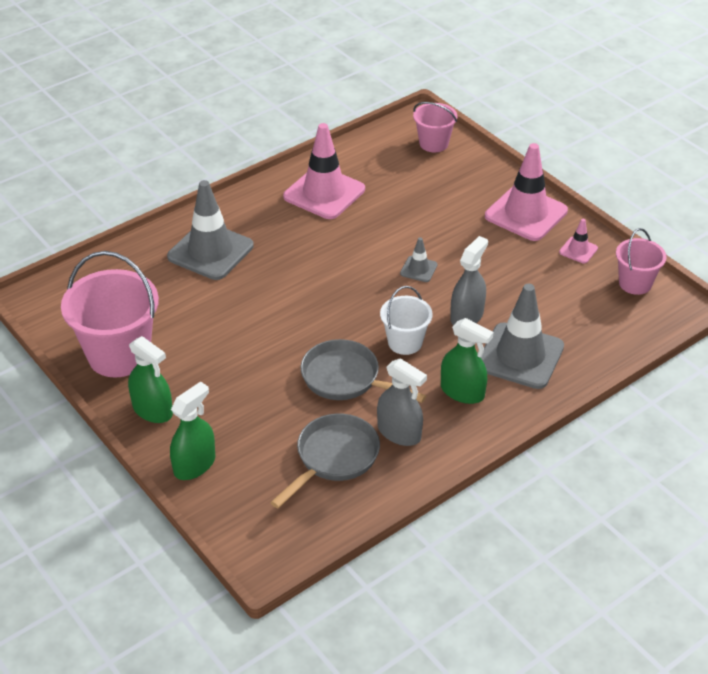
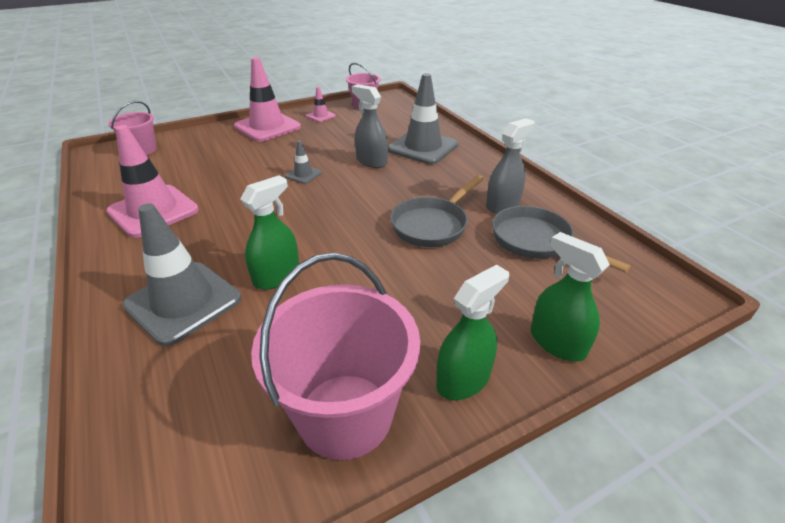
camera: 80 degrees left, 5 degrees down
white bucket [380,286,433,355] -> none
green spray bottle [441,318,494,404] -> green spray bottle moved to [240,175,299,290]

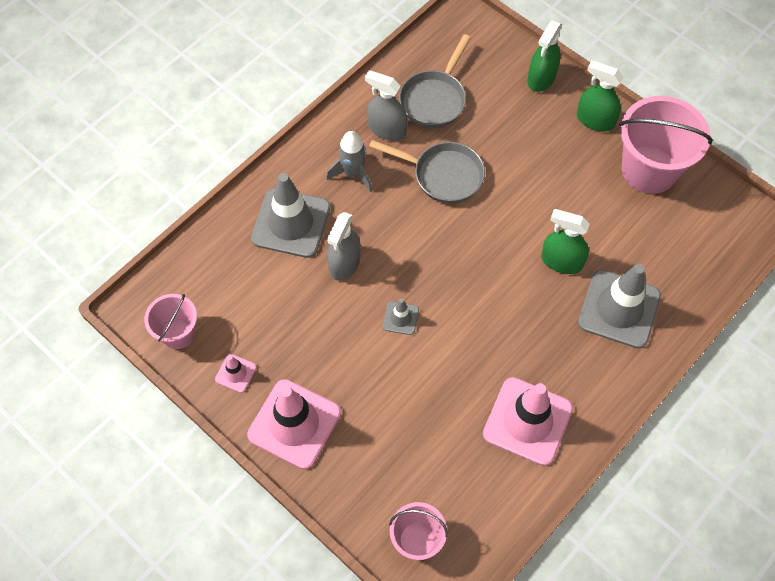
camera: 110 degrees left, 25 degrees up
none -> grey rocket [326,131,372,193]

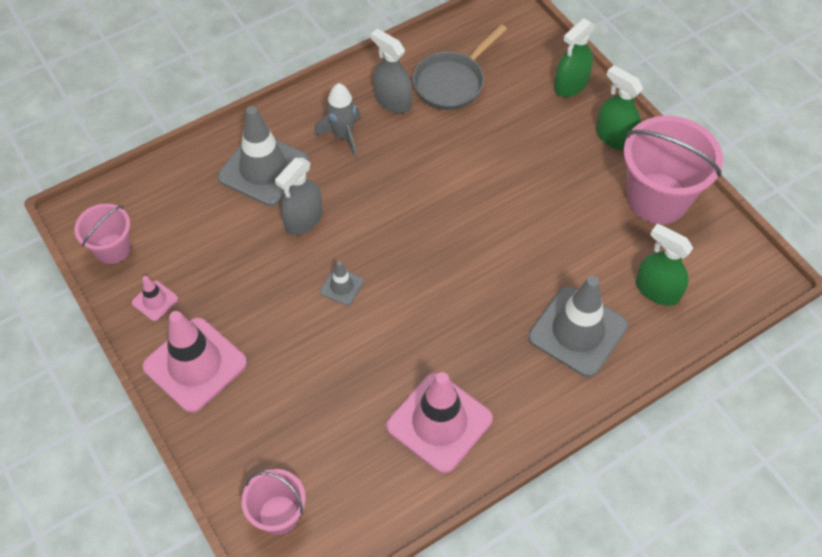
camera: 15 degrees right, 5 degrees down
grey pan [369,140,485,204] -> none
green spray bottle [541,209,590,274] -> green spray bottle moved to [636,224,693,306]

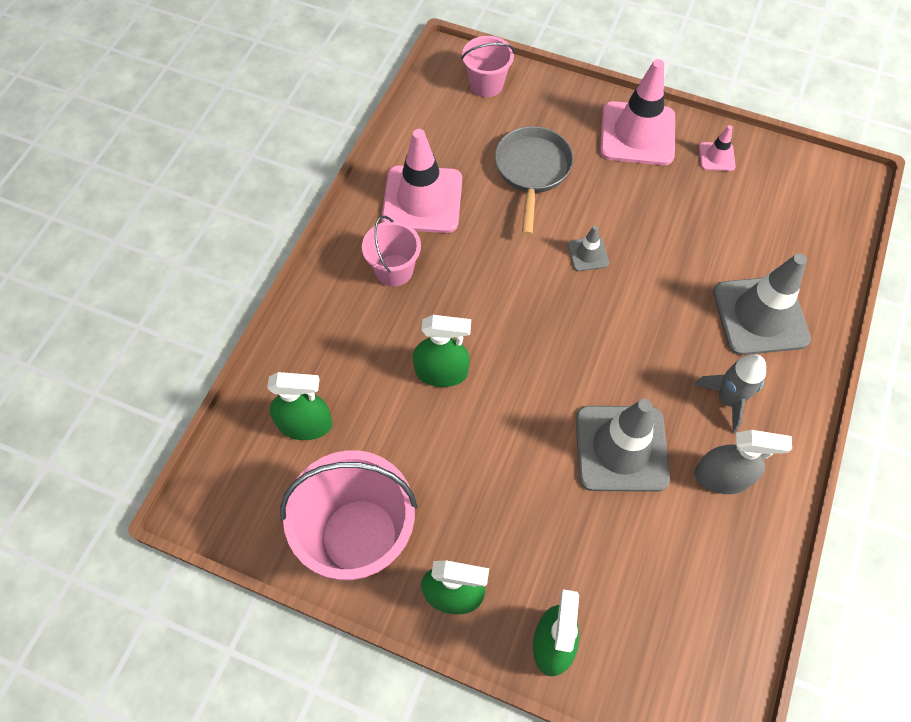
camera: 145 degrees right, 5 degrees up
pink bucket [74,203,131,264] -> pink bucket moved to [362,216,421,287]
grey spray bottle [275,158,323,235] -> none
grey pan [413,24,507,110] -> grey pan moved to [495,126,574,236]
grey traffic cone [528,276,628,377] -> grey traffic cone moved to [576,399,670,492]
none -> green spray bottle [413,315,471,387]

